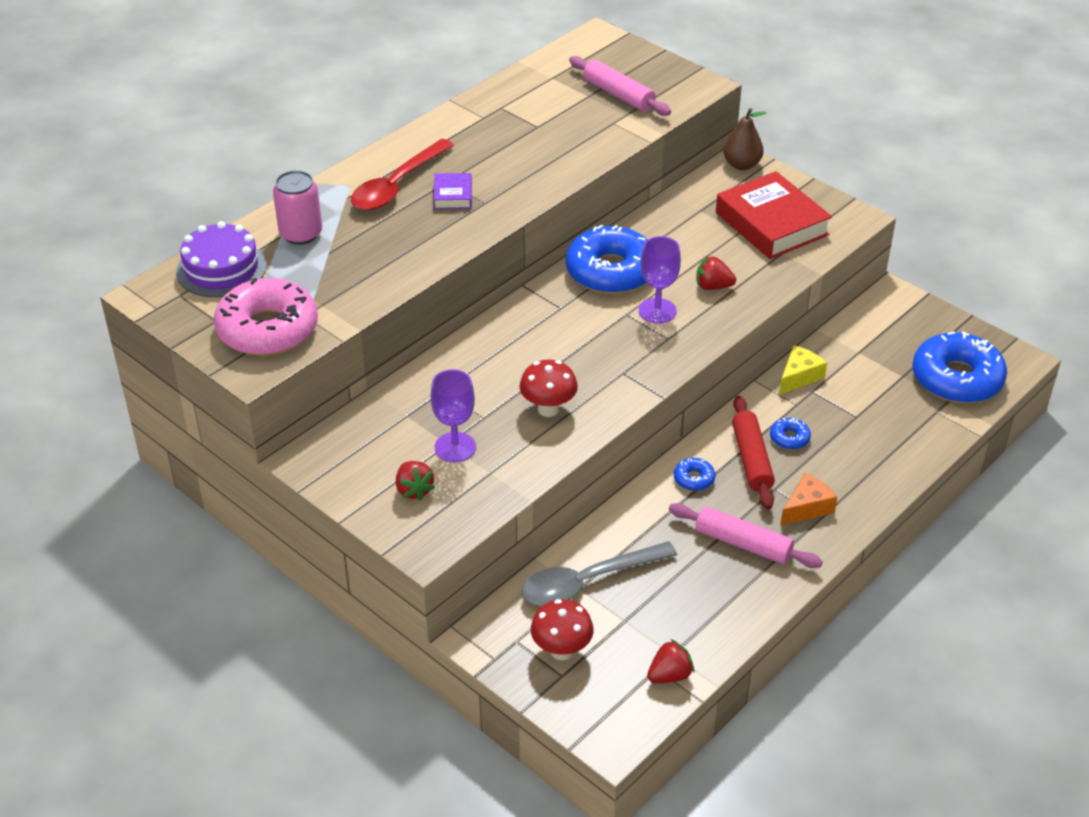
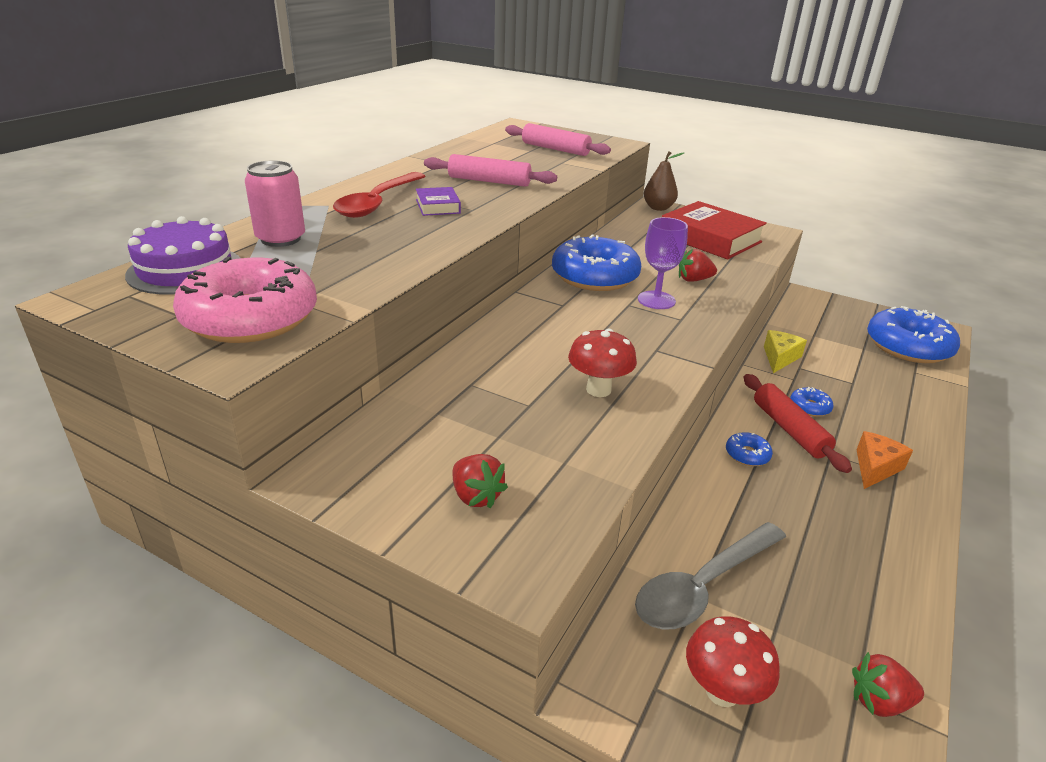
camera: 15 degrees left, 10 degrees down
purple goblet [431,369,476,462] -> none
red strawberry [647,639,694,683] -> red strawberry turned 135 degrees counterclockwise [852,652,924,717]
pink rolling pin [669,503,823,568] -> pink rolling pin moved to [424,154,557,187]

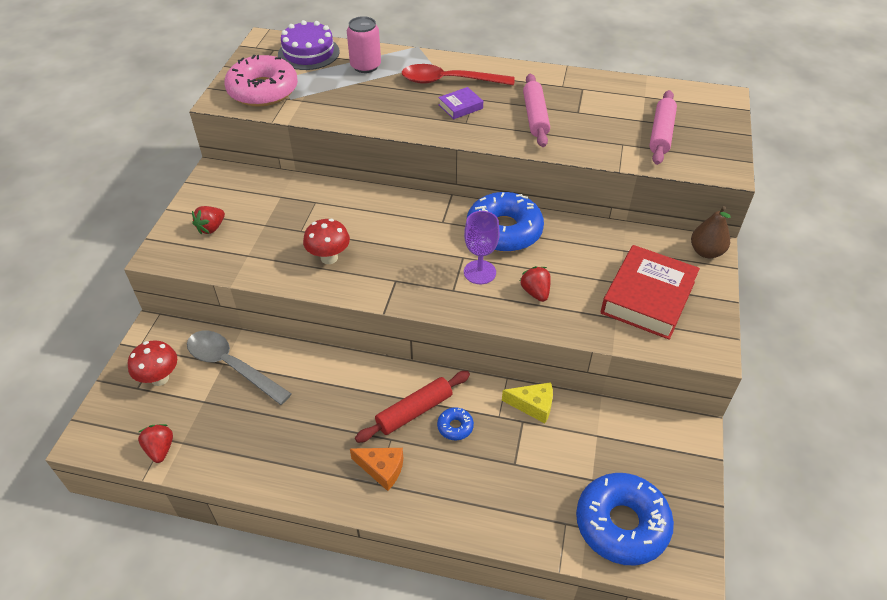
camera: 75 degrees right, 15 degrees up
blue donut [726,432,773,466] -> none

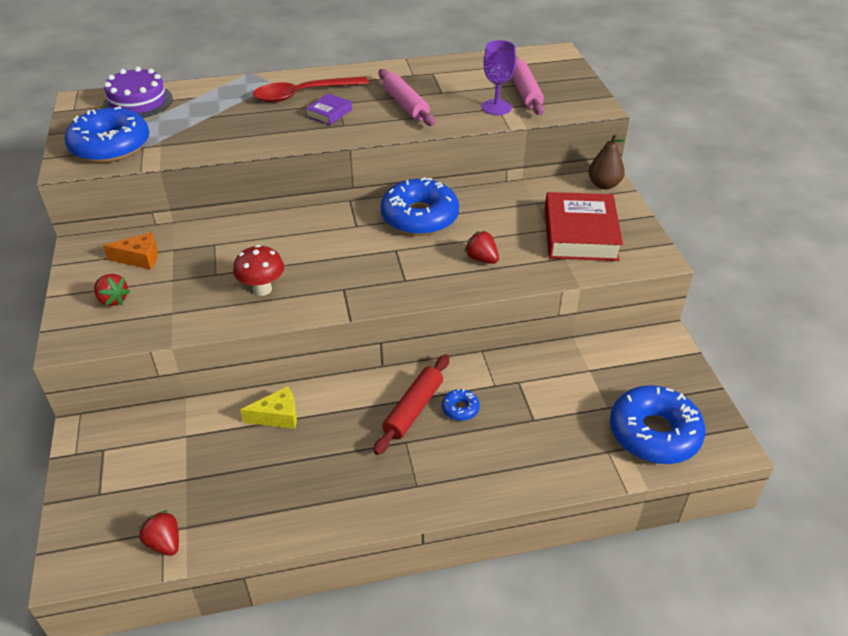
camera: 25 degrees left, 5 degrees down
red mushroom [128,341,177,386] -> none
grey spoon [187,331,292,405] -> none
red strawberry [192,206,225,234] -> red strawberry turned 60 degrees counterclockwise [94,274,130,306]
pink donut [224,55,298,107] -> blue donut [65,106,149,163]
pink can [347,16,381,73] -> none
orange cheese [350,448,403,491] -> orange cheese moved to [103,232,158,270]
purple goblet [464,211,500,284] -> purple goblet moved to [482,40,516,115]
yellow cheese [502,382,553,423] -> yellow cheese moved to [240,386,297,429]

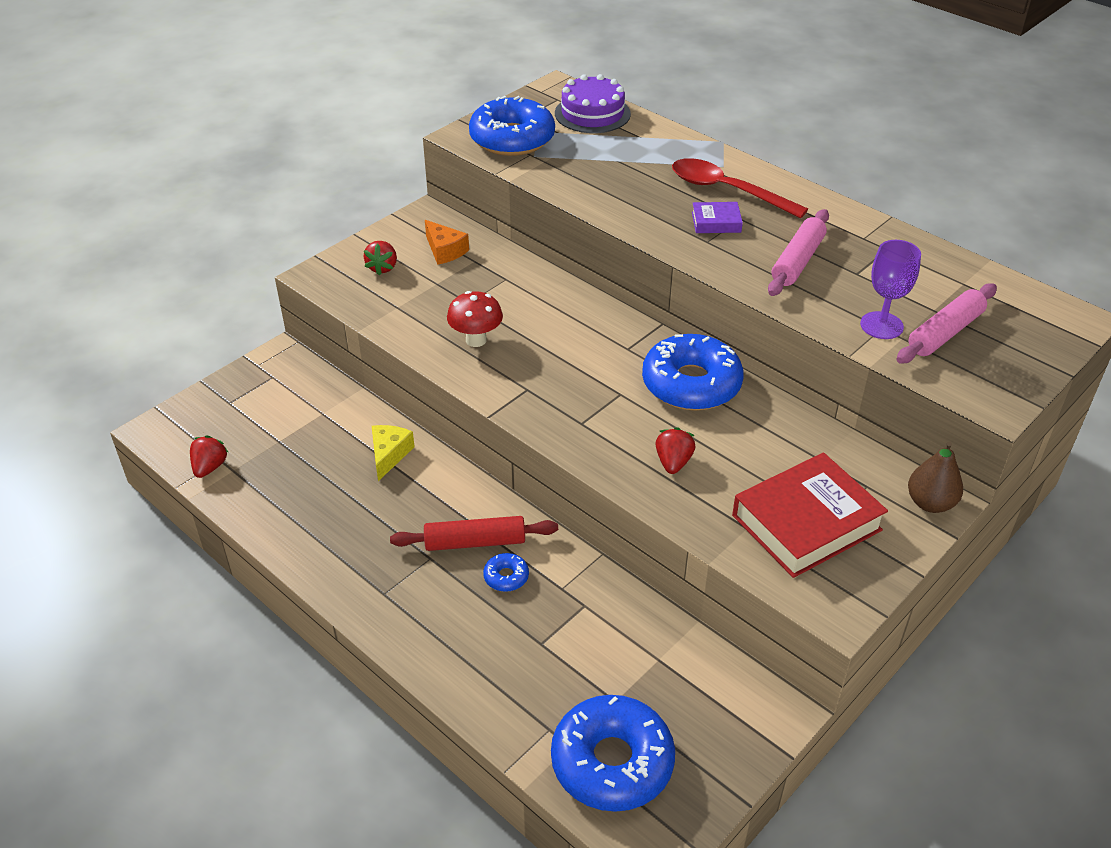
camera: 55 degrees right, 0 degrees up
yellow cheese [240,386,297,429] -> yellow cheese turned 120 degrees counterclockwise [372,425,415,481]

